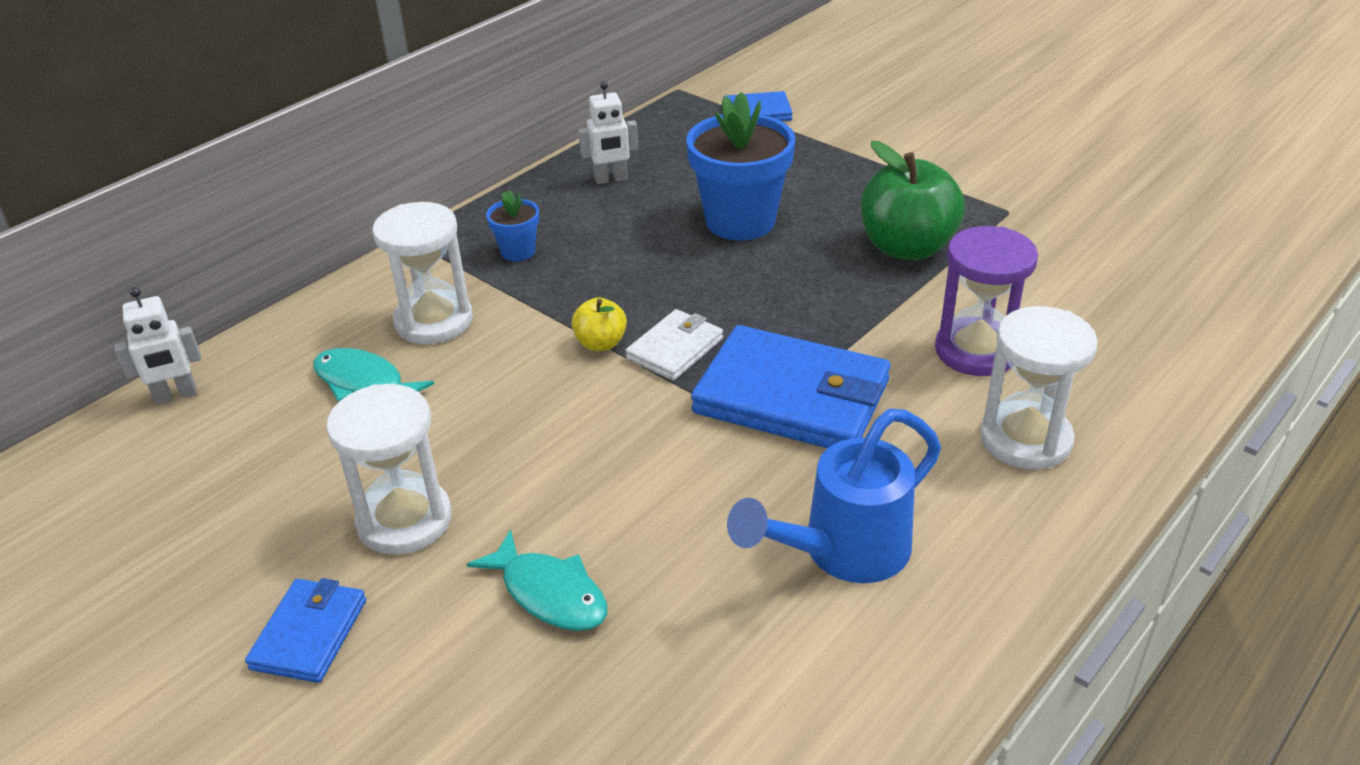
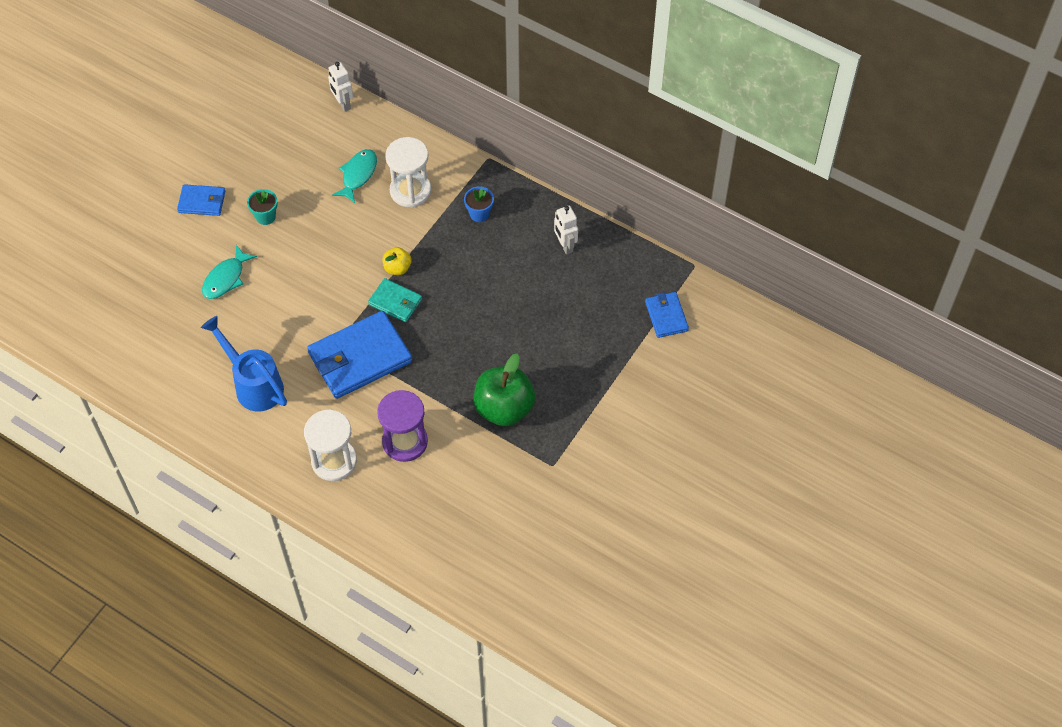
camera: 80 degrees right, 20 degrees up
white hourglass [326,384,452,555] -> turquoise flower pot [247,189,278,225]
white wallet [625,309,723,381] -> turquoise wallet [368,278,422,322]
blue flower pot [686,92,795,240] -> none
blue wallet [691,325,891,448] -> blue wallet turned 45 degrees clockwise [307,311,412,399]

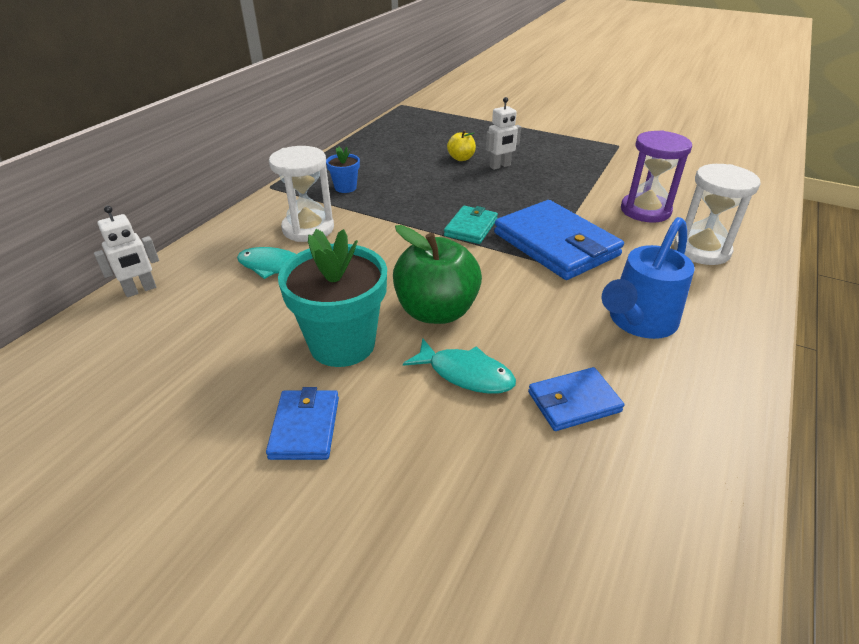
camera: 95 degrees left, 20 degrees down
turquoise flower pot [247,189,278,225] -> turquoise flower pot [278,229,387,367], size x2.07
yellow apple [383,247,411,275] -> yellow apple moved to [447,130,476,161]
green apple [473,353,536,426] -> green apple moved to [393,225,482,324]
white robot [554,206,578,255] -> white robot moved to [486,97,521,170]
blue wallet [645,292,689,338] -> blue wallet moved to [528,367,624,431]

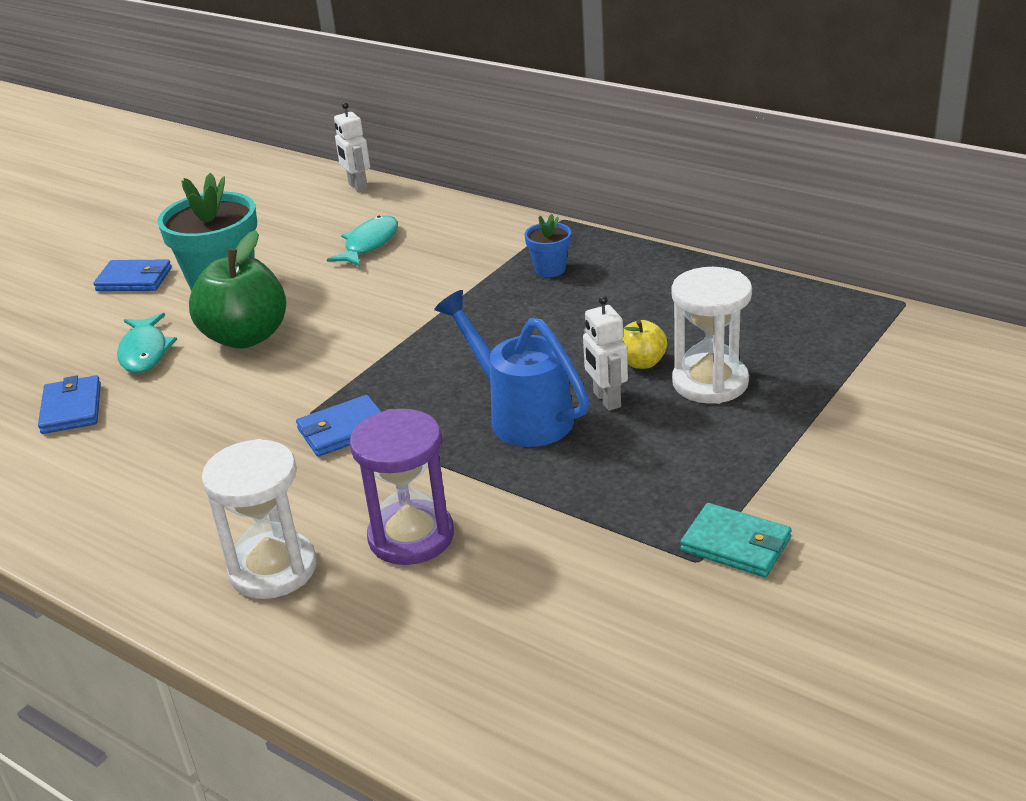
camera: 100 degrees right, 5 degrees down
white hourglass [269,146,334,242] -> white hourglass moved to [672,267,752,404]
turquoise fish [403,338,516,394] -> turquoise fish turned 45 degrees counterclockwise [117,313,177,373]
turquoise wallet [444,206,498,244] -> turquoise wallet moved to [680,503,792,578]
blue wallet [494,200,624,280] -> blue wallet [296,395,381,457], size x0.52
blue watering can [602,217,694,339] -> blue watering can moved to [434,290,589,447]

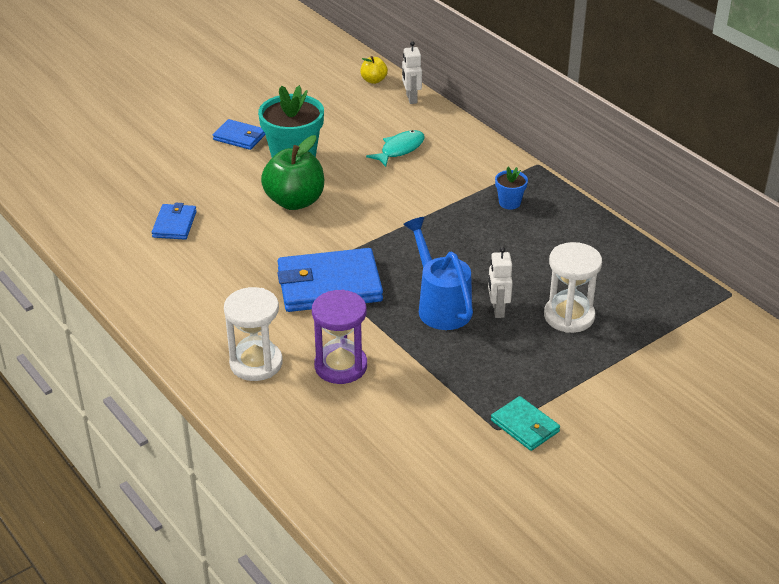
camera: 15 degrees right, 5 degrees up
turquoise fish [117,313,177,373] -> none
blue wallet [296,395,381,457] -> blue wallet [277,248,383,312], size x1.91
yellow apple [622,320,667,369] -> yellow apple moved to [360,56,388,84]

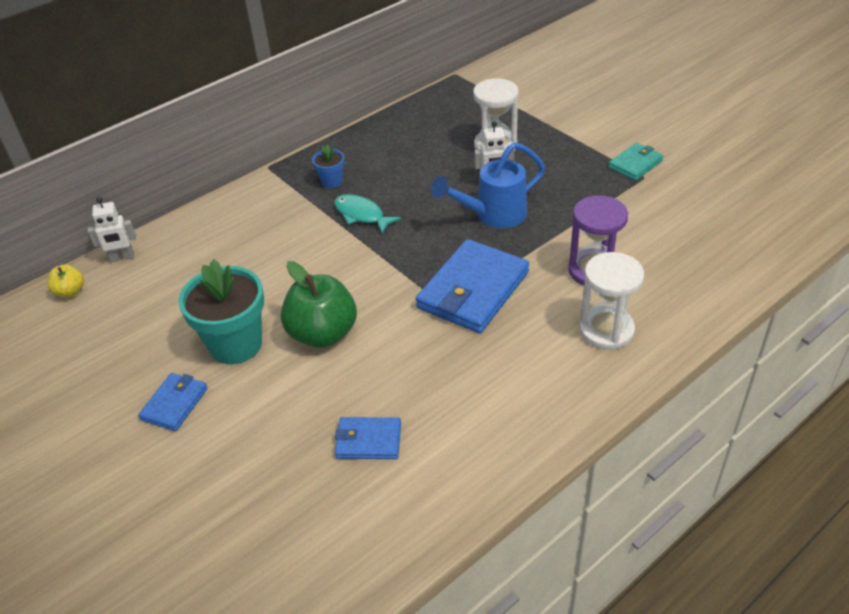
camera: 90 degrees left, 5 degrees up
blue wallet [277,248,383,312] -> blue wallet turned 45 degrees clockwise [416,239,529,333]
turquoise fish [366,130,425,167] -> turquoise fish moved to [334,194,401,234]

